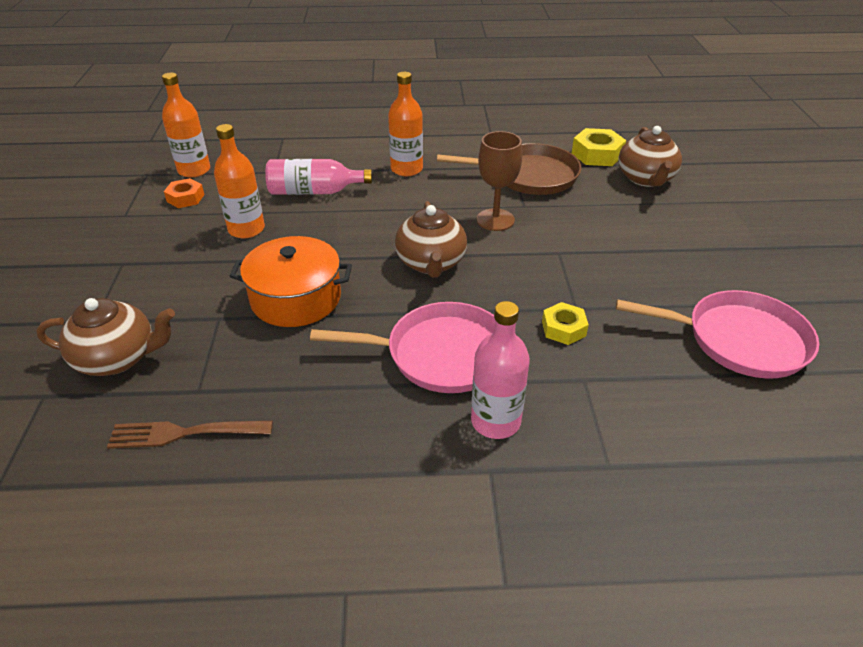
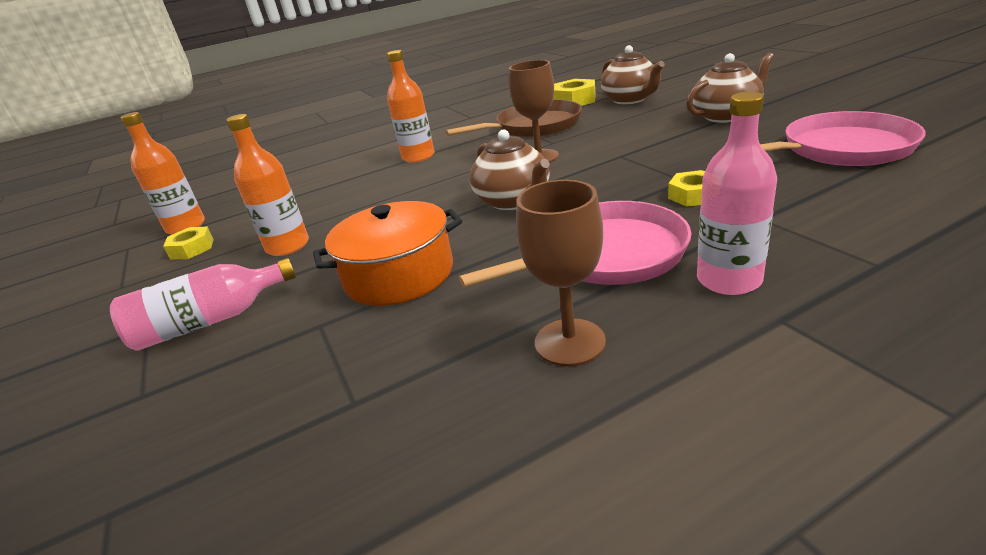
camera: 20 degrees left, 10 degrees down
brown teapot [36,298,175,376] -> brown teapot moved to [686,53,774,123]
brown fork [107,421,273,449] -> none
orange nut [164,178,205,208] -> yellow nut [163,227,214,259]
pink bottle [265,159,372,195] -> pink bottle moved to [110,258,296,351]
none -> brown goblet [516,180,606,366]

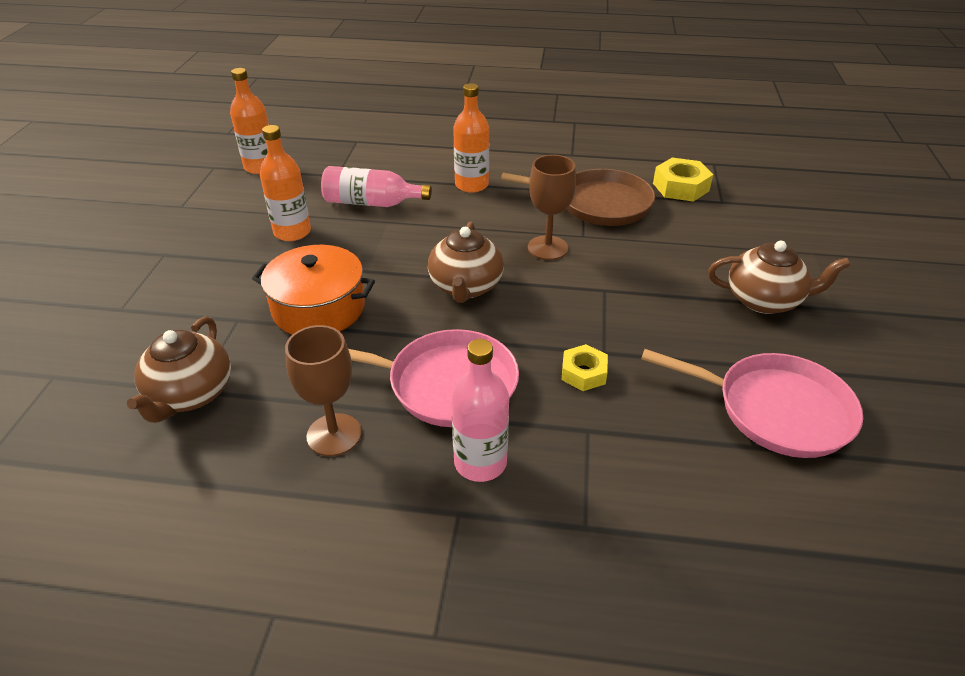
camera: 30 degrees right, 10 degrees up
pink bottle [110,258,296,351] -> pink bottle moved to [321,166,432,207]
yellow nut [163,227,214,259] -> none
brown teapot [601,45,665,104] -> brown teapot moved to [127,316,231,423]

